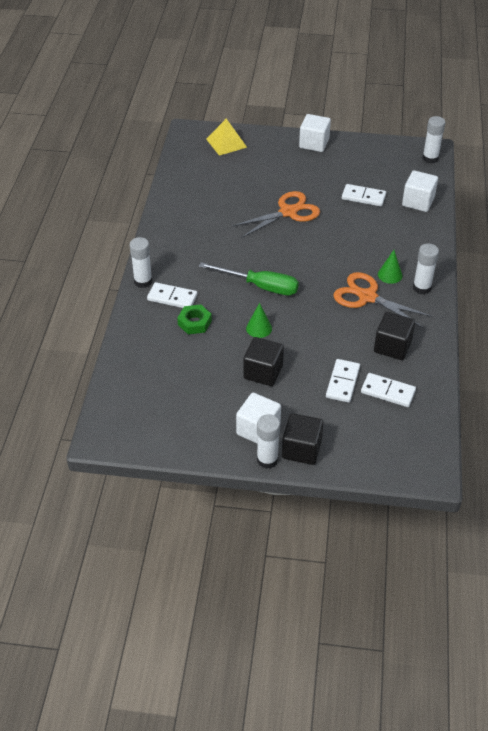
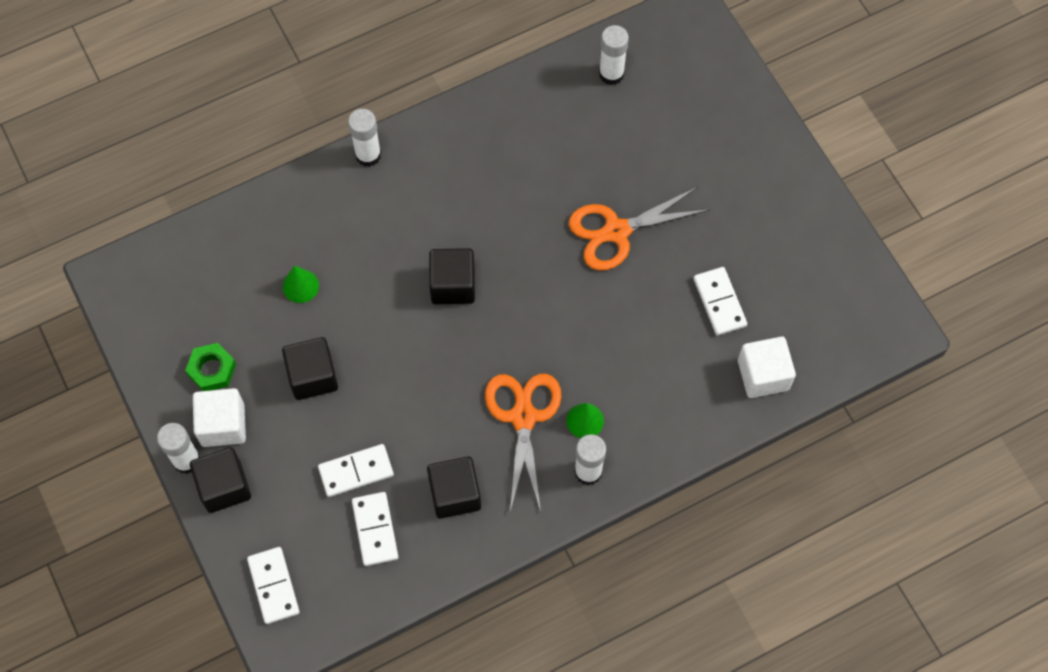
camera: 55 degrees right, 20 degrees up
white domino [147,282,197,308] -> white domino moved to [247,547,300,624]
green nut [177,304,212,334] -> green nut moved to [185,343,236,391]
green screwdriver [199,262,299,295] -> black cube [429,248,475,304]
yellow pyramid [206,119,247,156] -> none
orange scissors [231,191,320,238] -> orange scissors turned 135 degrees clockwise [569,187,710,270]
green cone [246,303,272,338] -> green cone moved to [283,265,319,303]
white cube [299,114,331,152] -> none
white glue stick [423,116,445,163] -> white glue stick moved to [599,25,629,85]

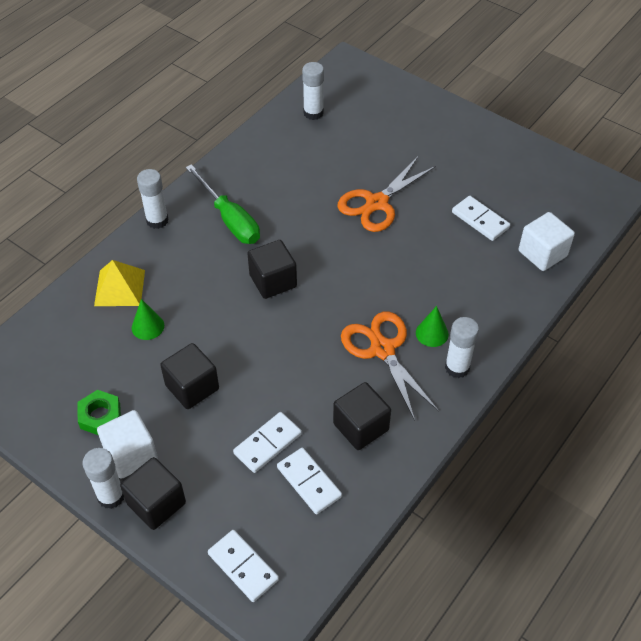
camera: 25 degrees left, 15 degrees down
none -> yellow pyramid [94,260,145,306]
none -> green screwdriver [185,164,260,244]

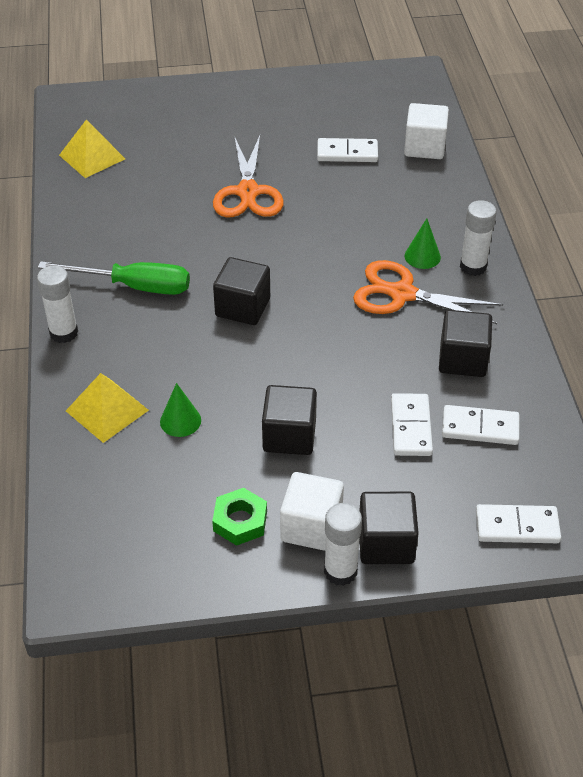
camera: 45 degrees left, 5 degrees down
white glue stick [302,62,324,120] -> yellow pyramid [59,119,125,178]

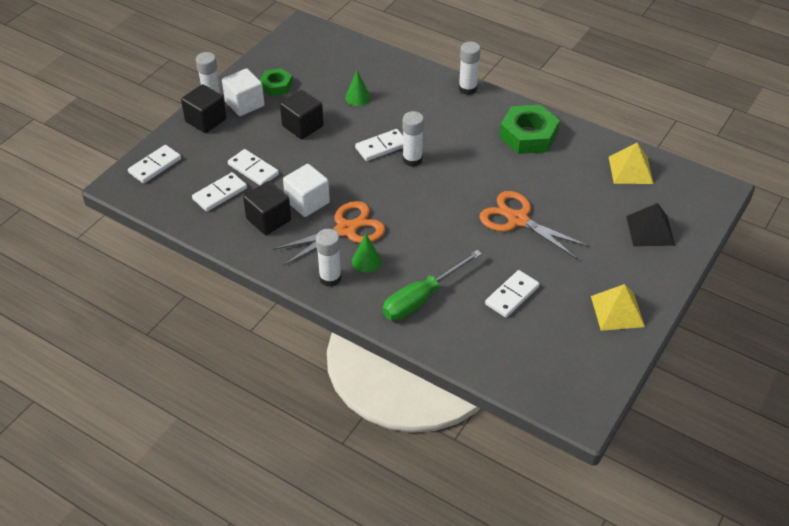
camera: 130 degrees right, 0 degrees up
green screwdriver [38,261,190,295] -> green screwdriver moved to [383,250,482,320]
yellow pyramid [66,373,149,443] -> yellow pyramid moved to [591,284,645,331]
black cube [213,257,270,325] -> white glue stick [403,111,424,167]
white cube [404,103,449,159] -> white cube moved to [283,164,330,217]
none -> white domino [355,129,403,161]
none -> green nut [499,105,560,154]
none -> black pyramid [626,203,675,246]

